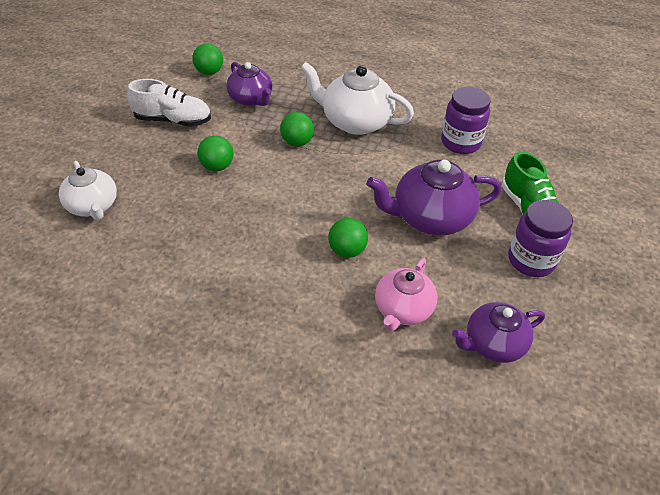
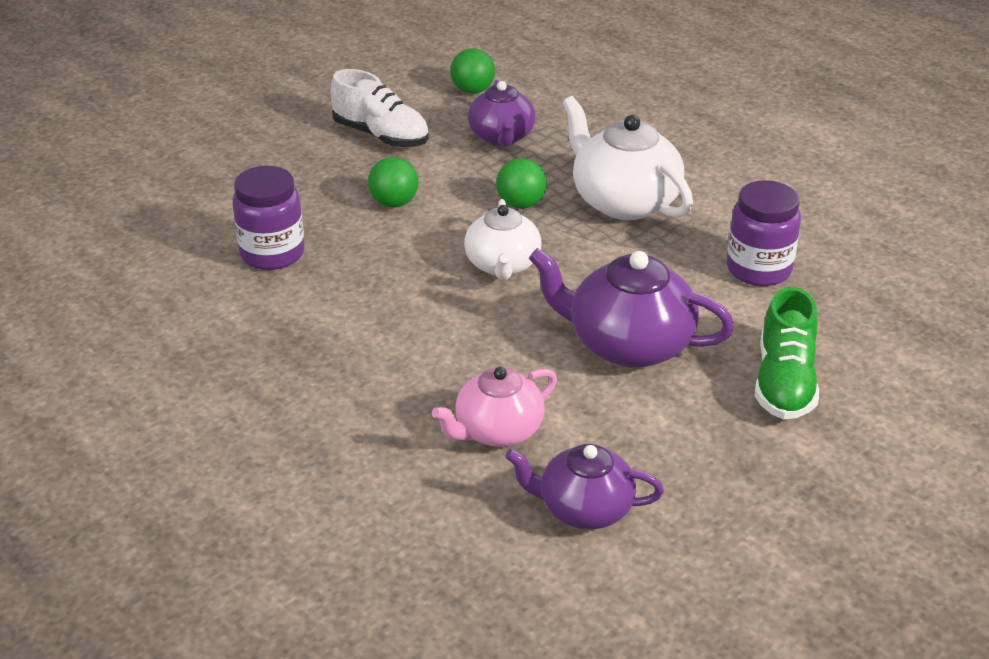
camera: 30 degrees right, 10 degrees down
white teapot [59,161,117,220] -> white teapot moved to [464,199,542,280]
green ball [328,218,368,258] -> none
purple jar [508,200,573,277] -> purple jar moved to [232,166,305,270]

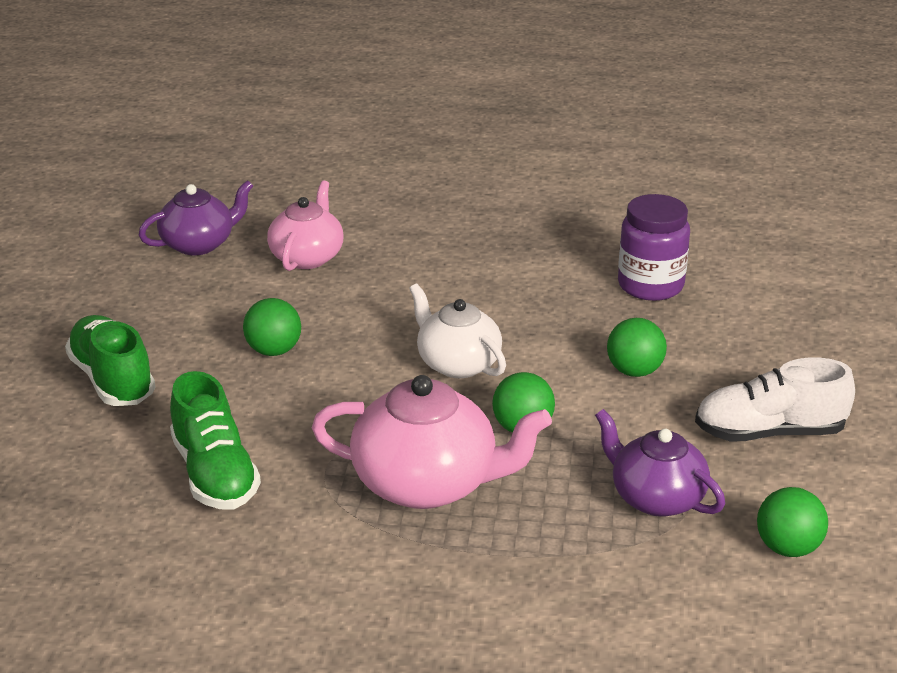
camera: 140 degrees right, 5 degrees down
purple teapot [529,248,734,368] -> green ball [243,298,301,356]
white teapot [562,96,693,220] -> pink teapot [312,375,552,509]
purple jar [726,180,801,286] -> green shoe [170,371,261,510]

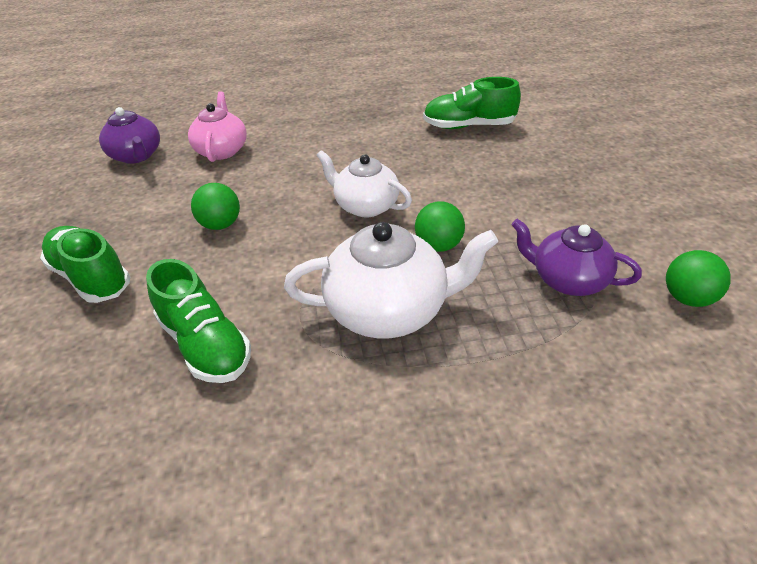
camera: 15 degrees left, 10 degrees up
purple teapot [139,180,253,255] -> purple teapot turned 105 degrees clockwise [99,107,160,164]
pink teapot [312,375,552,509] -> white teapot [284,222,499,339]
green ball [607,318,667,377] -> none
purple jar [618,194,690,301] -> green shoe [423,77,521,129]
white shoe [695,358,855,442] -> none

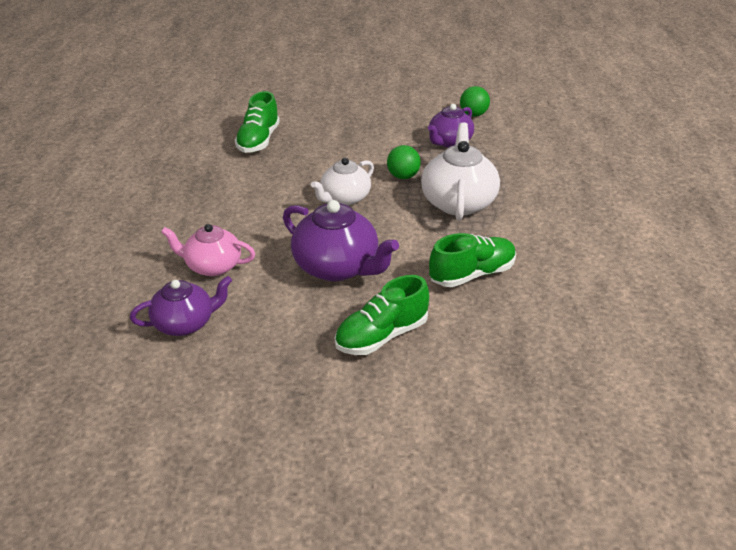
camera: 80 degrees left, 5 degrees down
green ball [191,183,240,230] -> purple teapot [283,200,399,281]

